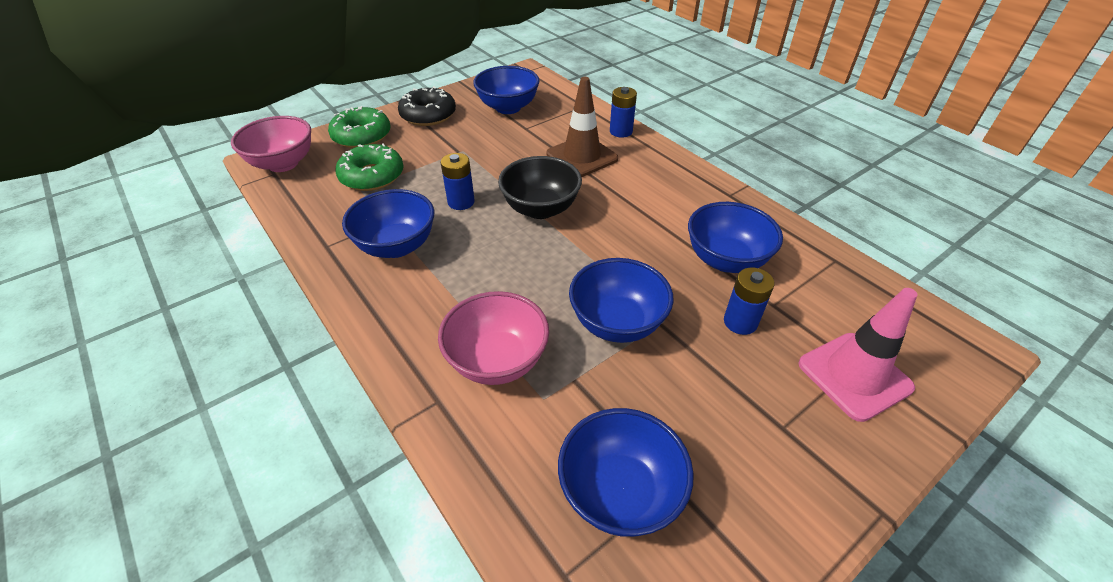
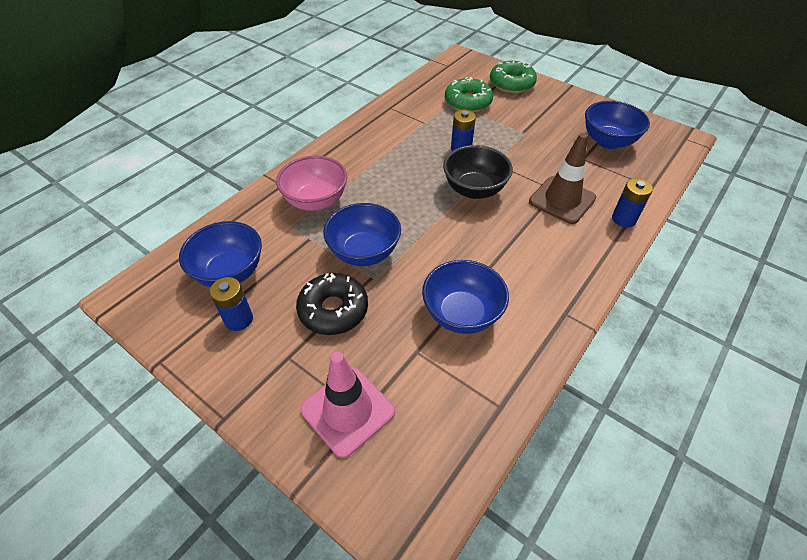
camera: 75 degrees right, 5 degrees up
pink bowl [231,116,311,172] -> none
blue bowl [342,189,434,258] -> none
black donut [398,86,456,126] -> black donut moved to [296,273,368,335]
blue battery [724,268,775,335] -> blue battery moved to [210,277,253,331]

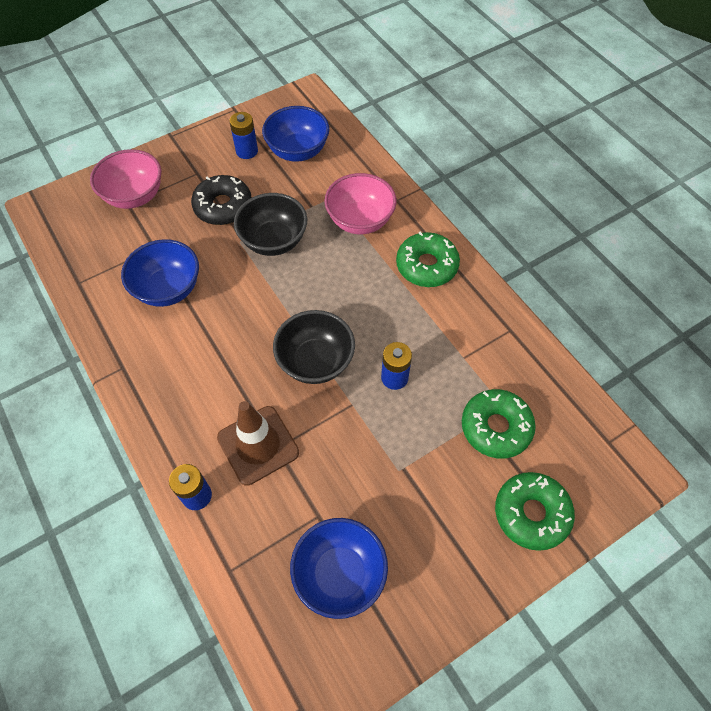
camera: 110 degrees right, 10 degrees up
pink traffic cone [300,352,395,458] -> pink bowl [90,149,161,209]
blue bowl [323,203,401,266] -> black bowl [234,193,307,256]
none -> green donut [396,232,460,287]

